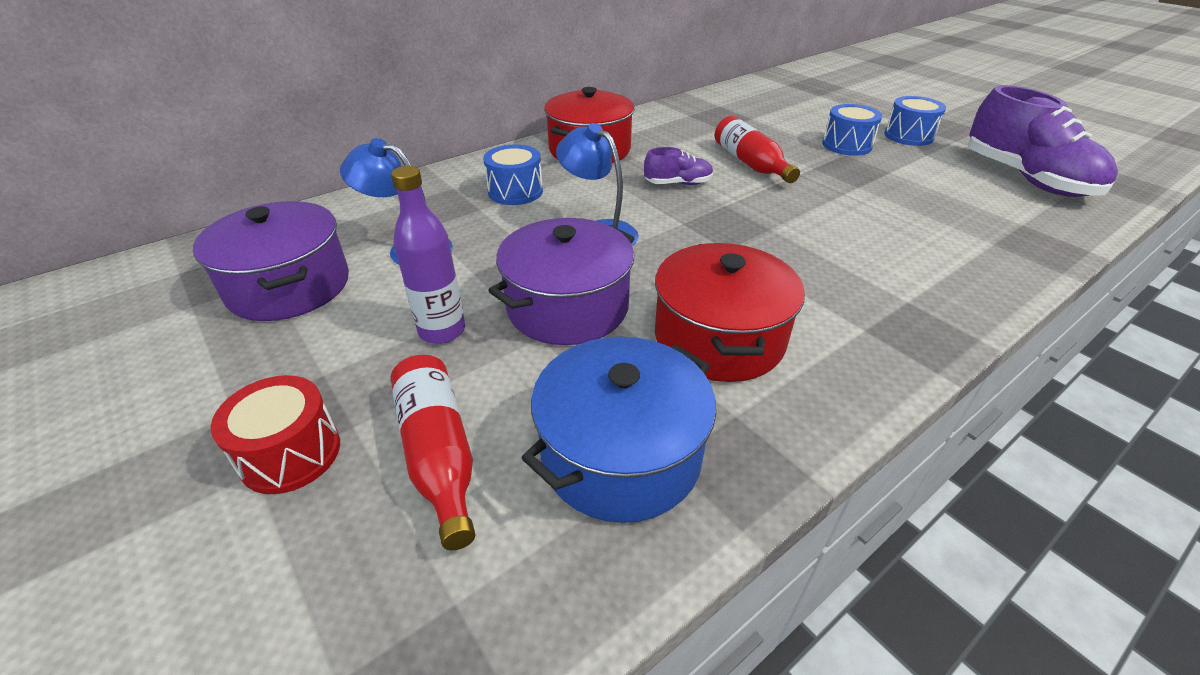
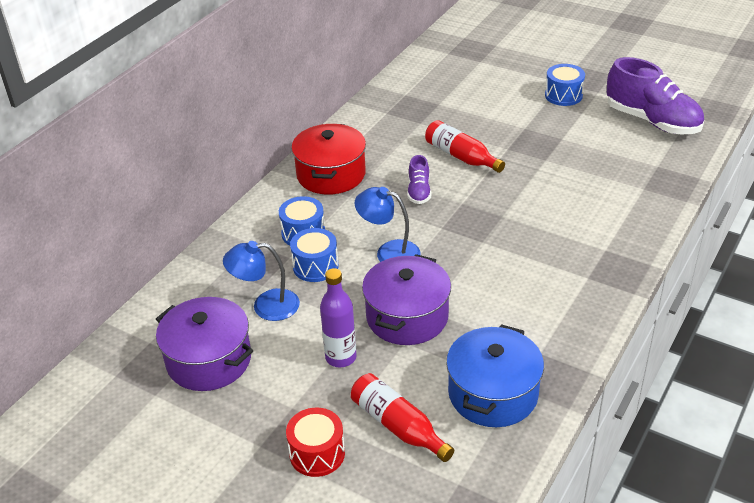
camera: 20 degrees left, 0 degrees up
purple shoe [644,147,714,185] -> purple shoe turned 120 degrees clockwise [407,155,431,204]
red pot [655,243,805,382] -> none
blue drum [822,104,882,156] -> blue drum moved to [290,228,339,282]

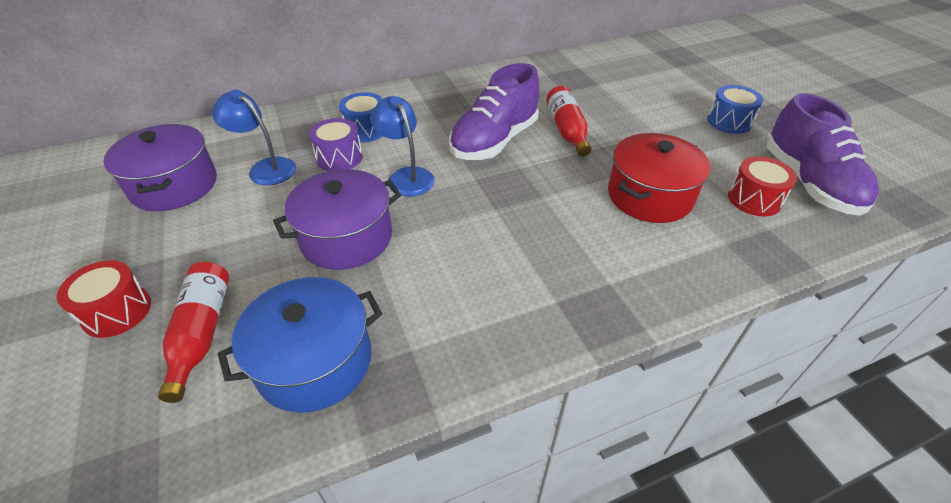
camera: 35 degrees right, 5 degrees up
blue drum [290,228,339,282] -> purple drum [309,118,363,171]
red pot [291,124,366,195] -> red pot moved to [608,133,711,223]
purple bottle [320,268,357,367] -> none
purple shoe [407,155,431,204] -> purple shoe [449,63,539,160], size x2.08
none -> red drum [728,156,797,216]

